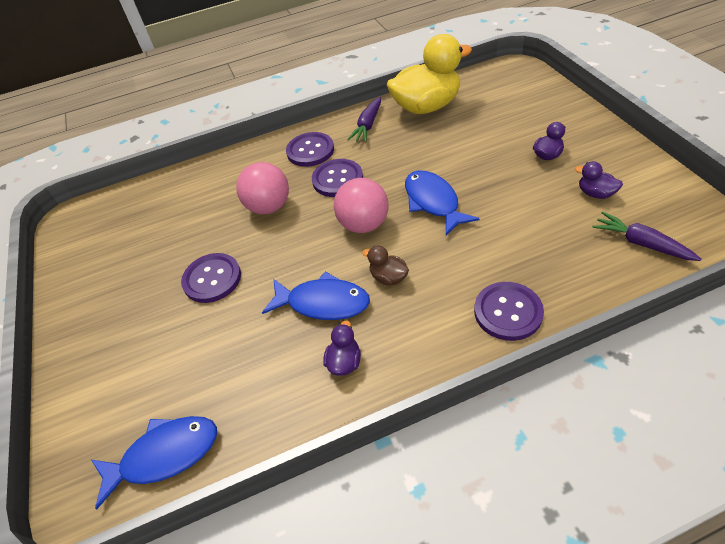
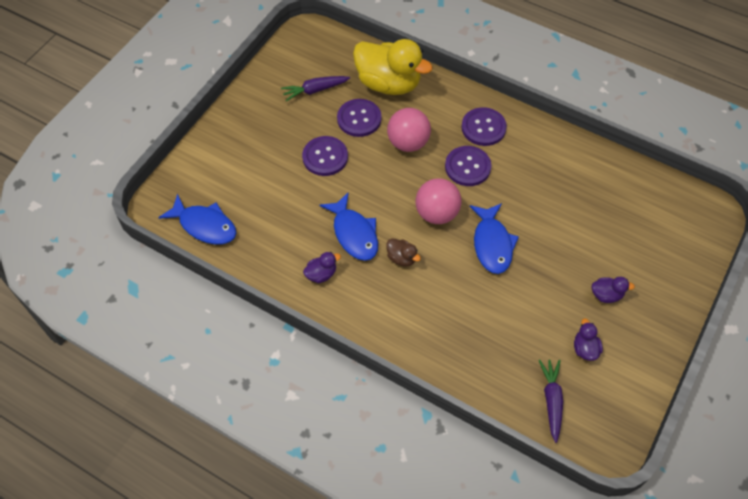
camera: 45 degrees right, 10 degrees up
purple carrot [347,97,381,142] -> purple carrot moved to [281,76,350,101]
brown duck [362,246,409,286] -> brown duck turned 135 degrees clockwise [387,238,421,266]
yellow duck [387,34,472,114] -> yellow duck moved to [353,39,433,95]
blue fish [405,170,480,235] -> blue fish turned 150 degrees clockwise [470,203,519,274]
purple button [474,282,544,341] -> purple button moved to [337,99,381,137]

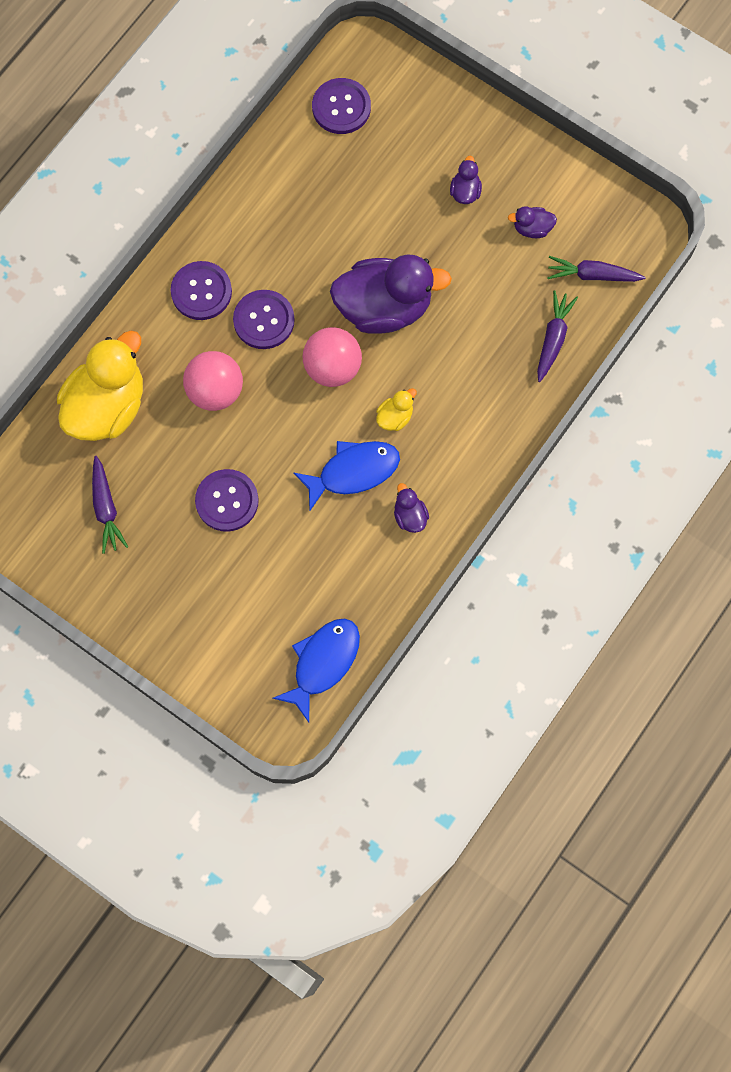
camera: 85 degrees left, 15 degrees up
purple button [337,99,381,137] -> purple button moved to [312,78,371,134]
brown duck [387,238,421,266] -> yellow duck [376,388,417,431]
blue fish [470,203,519,274] -> purple duck [330,254,452,334]
none -> purple carrot [537,290,578,382]

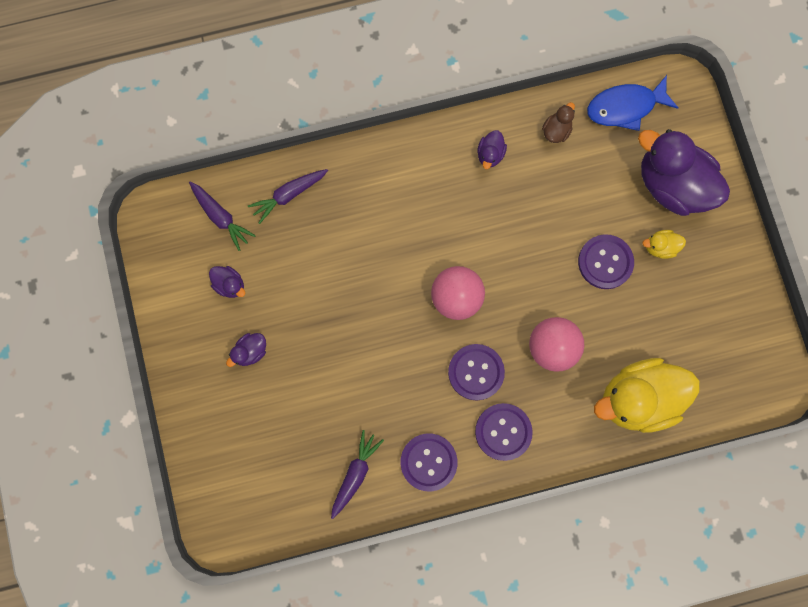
camera: 140 degrees left, 5 degrees up
purple carrot [92,456,128,554] -> purple carrot moved to [331,430,384,519]
blue fish [294,441,400,510] -> none
purple button [312,78,371,134] -> purple button moved to [401,434,458,491]
purple duck [330,254,452,334] -> purple duck moved to [638,129,730,216]
yellow duck [376,388,417,431] -> yellow duck moved to [642,230,686,259]
none -> brown duck [542,102,575,143]

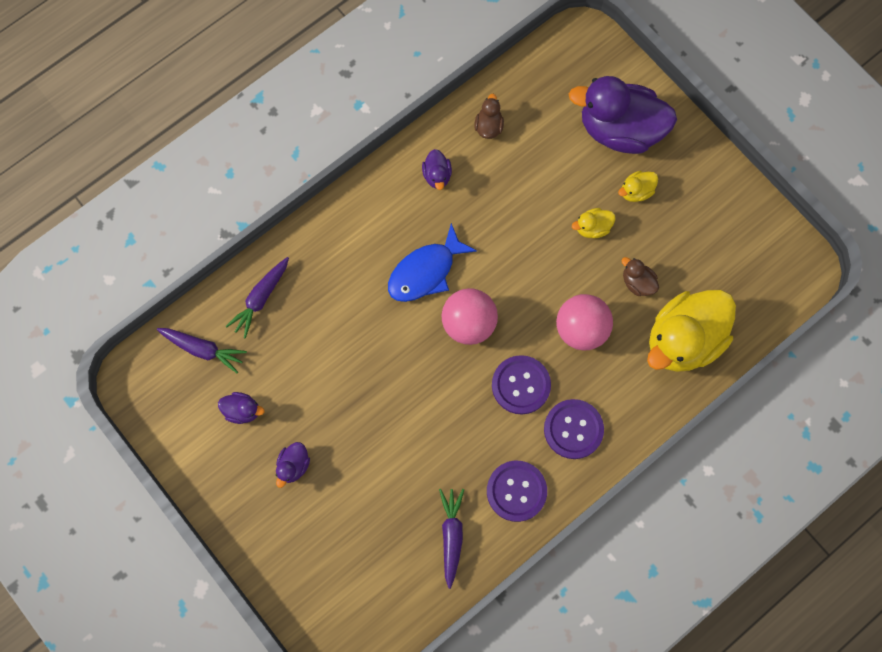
camera: 25 degrees left, 5 degrees down
purple button [578,234,634,289] -> yellow duck [572,208,616,238]
blue fish [587,75,678,131] -> blue fish moved to [388,223,477,302]
none -> brown duck [621,257,659,296]

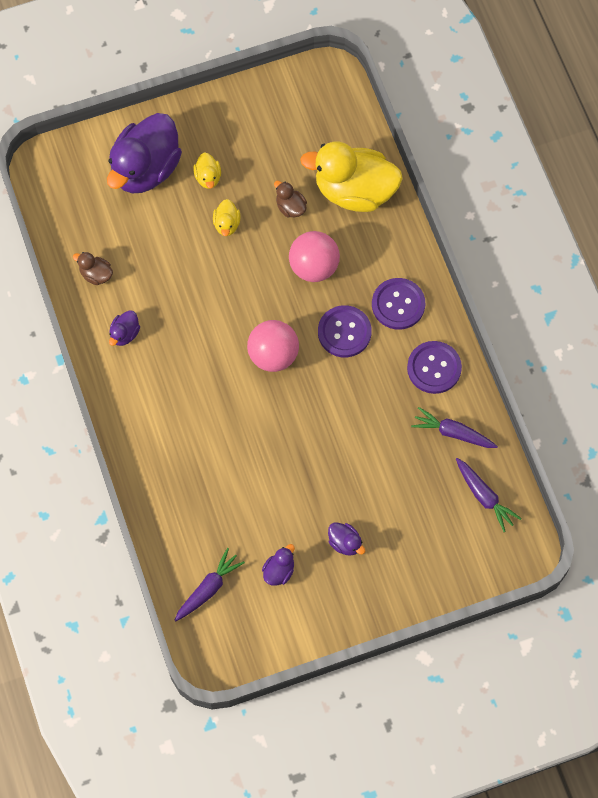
camera: 70 degrees left, 5 degrees down
purple carrot [226,257,289,338] -> purple carrot moved to [456,458,522,532]
blue fish [388,223,477,302] -> none
purple duck [422,149,452,190] -> purple duck turned 105 degrees clockwise [109,310,140,346]
brown duck [621,257,659,296] -> brown duck turned 75 degrees clockwise [274,181,307,217]
yellow duck [647,290,736,372] -> yellow duck turned 120 degrees clockwise [300,142,403,212]

